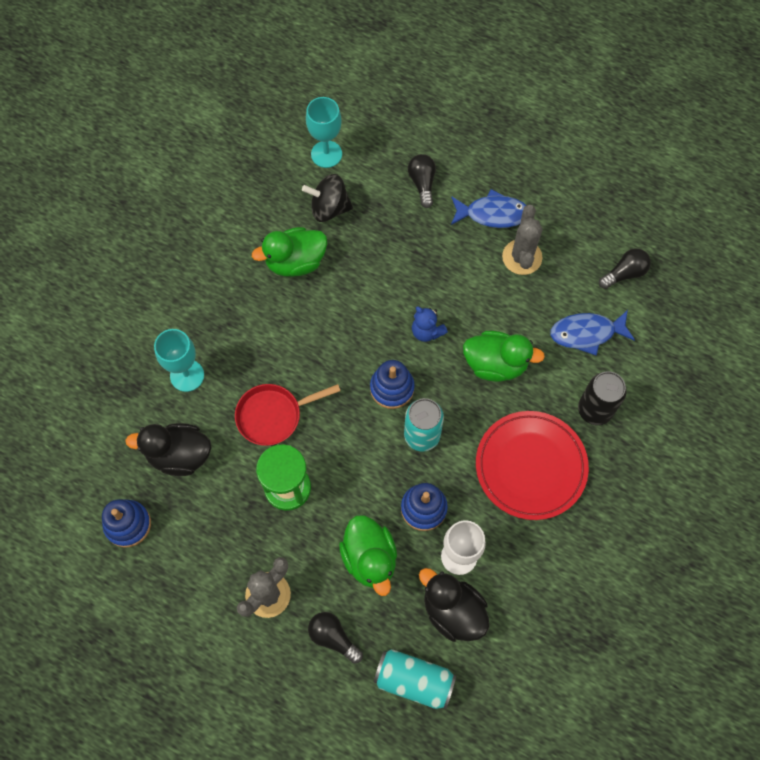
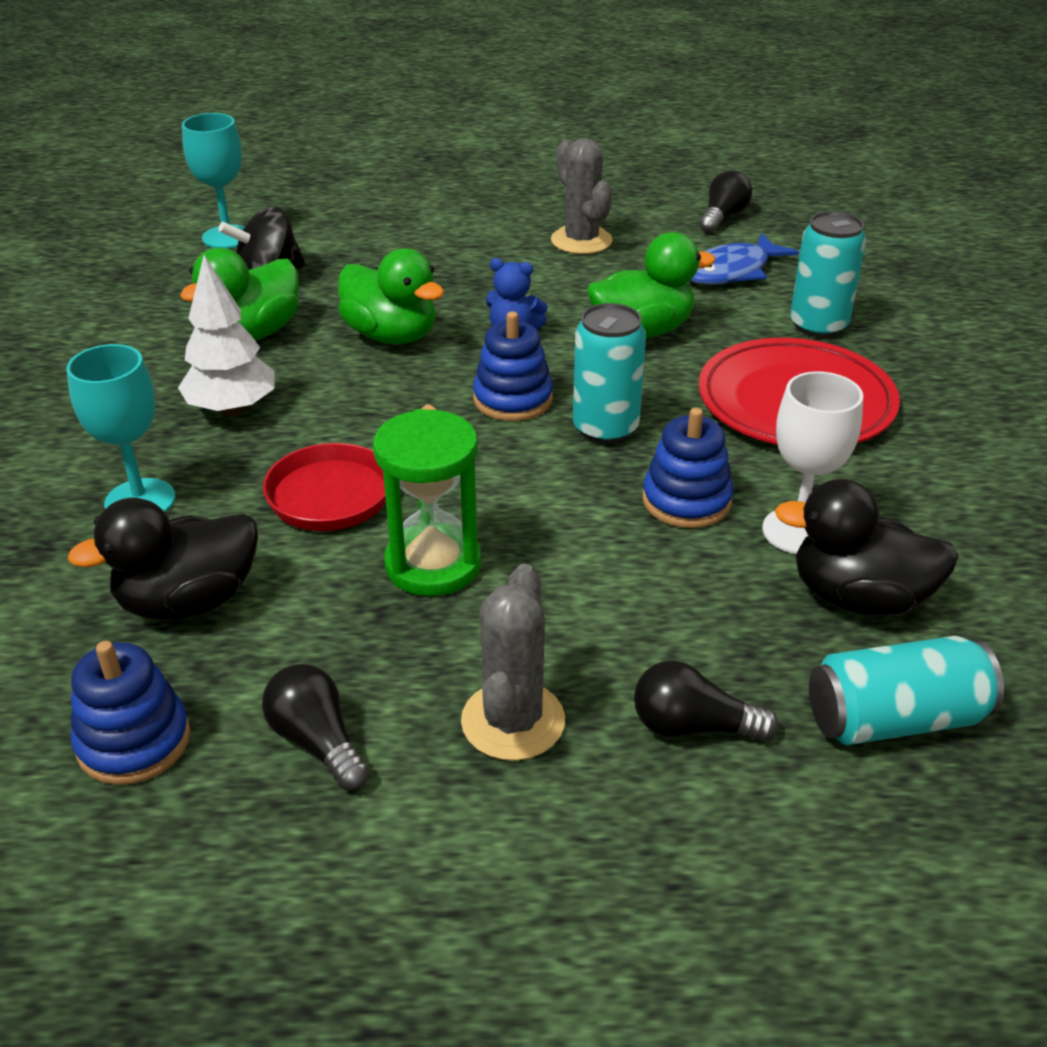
camera: 30 degrees left, 30 degrees down
green duck [339,515,397,596] -> green duck moved to [338,248,444,344]
black light bulb [408,154,436,208] -> black light bulb moved to [262,664,369,790]
blue fish [451,189,526,228] -> none
black can [578,371,627,425] -> turquoise can [790,211,866,338]
none -> white tree [178,255,275,416]

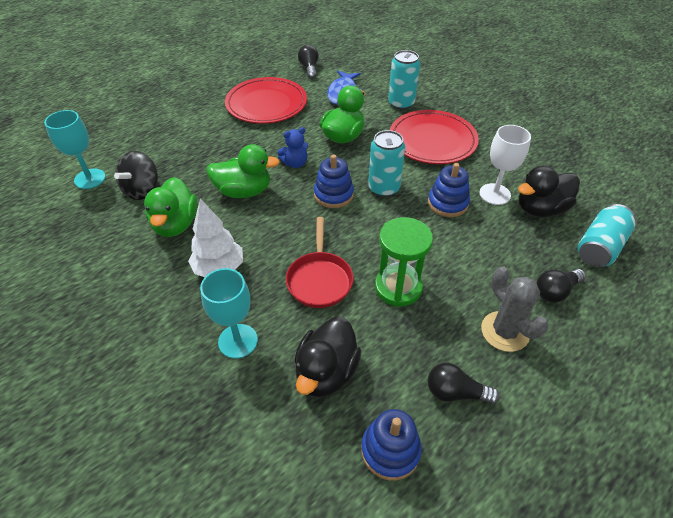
camera: 40 degrees left, 10 degrees up
grey cactus [551,138,613,254] -> red plate [225,77,307,124]

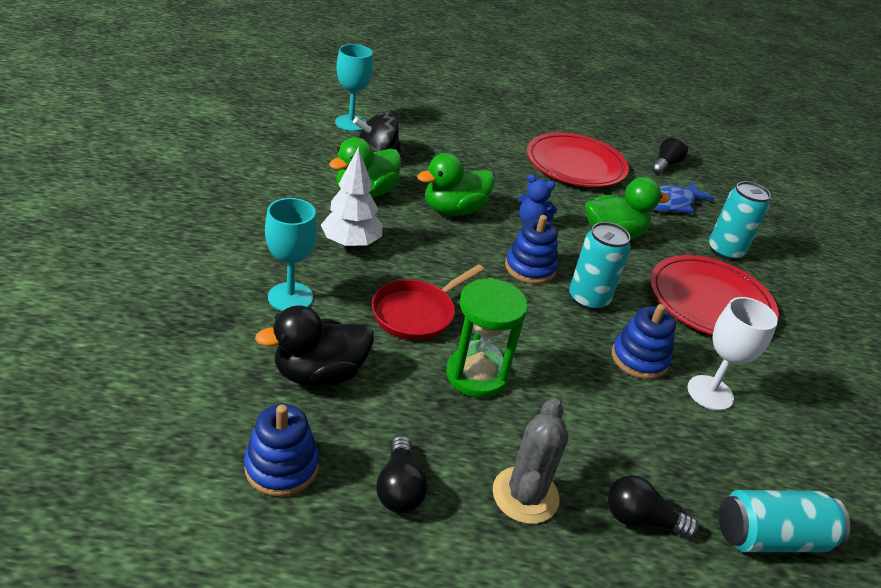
camera: 40 degrees right, 10 degrees down
green duck [207,144,280,198] -> green duck turned 105 degrees clockwise [417,153,495,216]
black light bulb [428,363,500,404] -> black light bulb turned 150 degrees counterclockwise [376,436,428,513]
black duck [518,166,580,217] -> none

